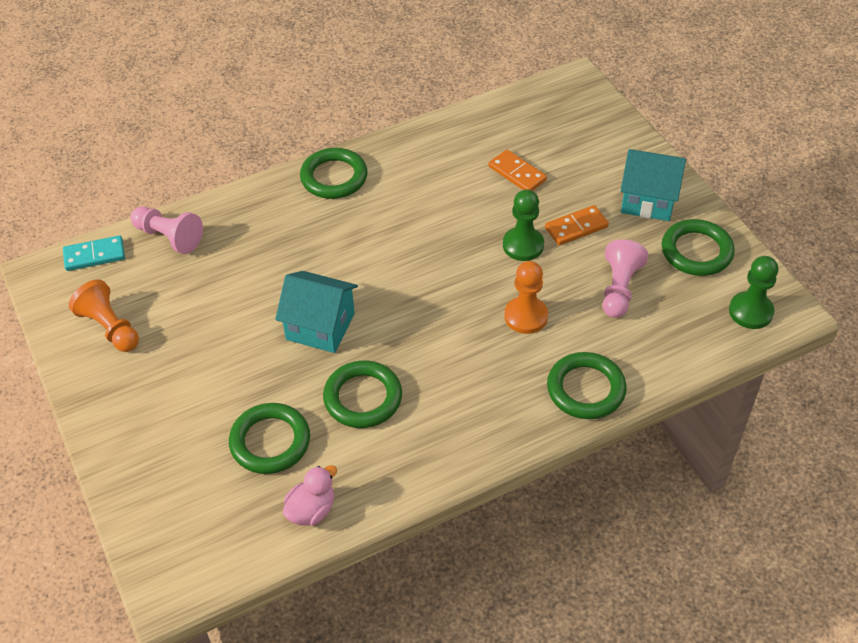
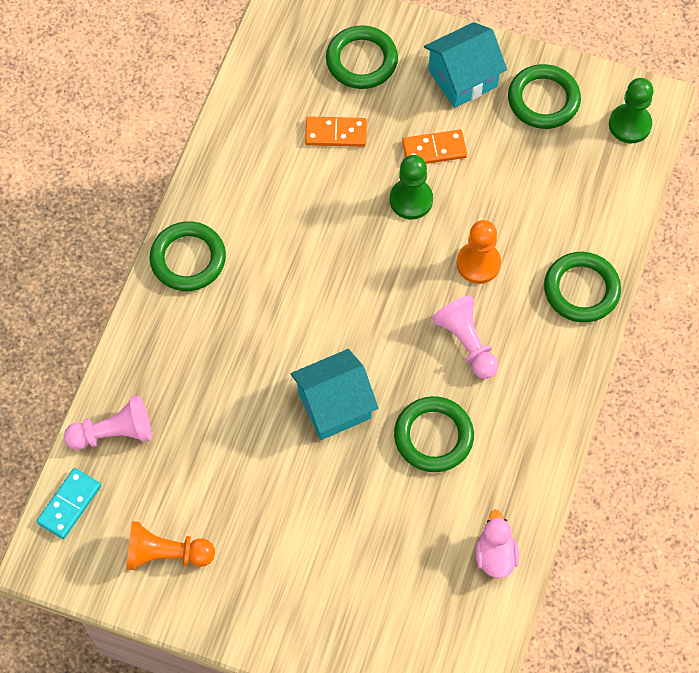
camera: 45 degrees left, 15 degrees up
green ring [229,403,310,474] -> green ring moved to [326,25,398,89]
orange domino [545,205,609,245] -> orange domino turned 60 degrees clockwise [402,130,467,164]
pink pawn [603,239,648,318] -> pink pawn moved to [432,295,499,379]

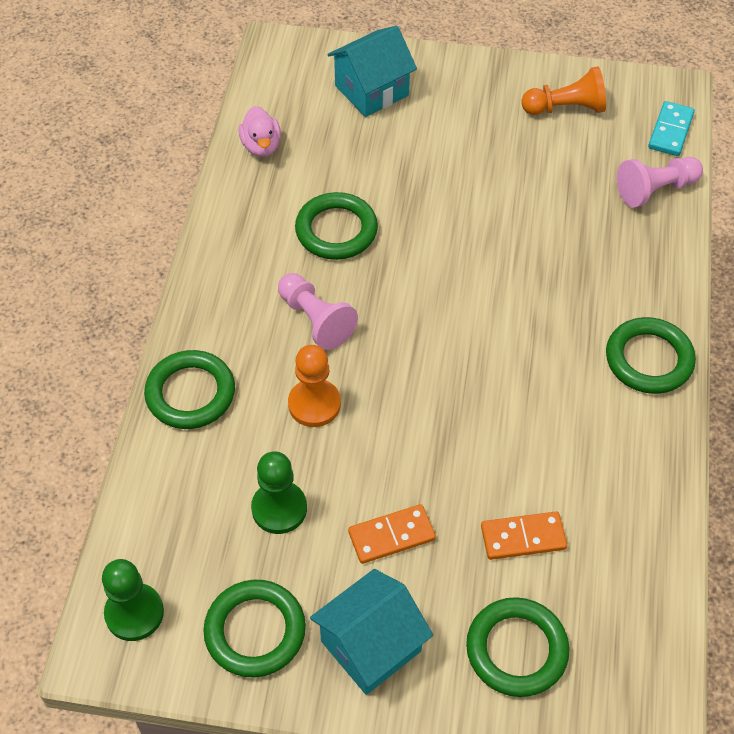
camera: 170 degrees right, 10 degrees down
turquoise house [291,349,378,440] -> turquoise house moved to [328,26,417,117]
green pawn [390,155,433,219] -> green pawn moved to [251,451,307,534]

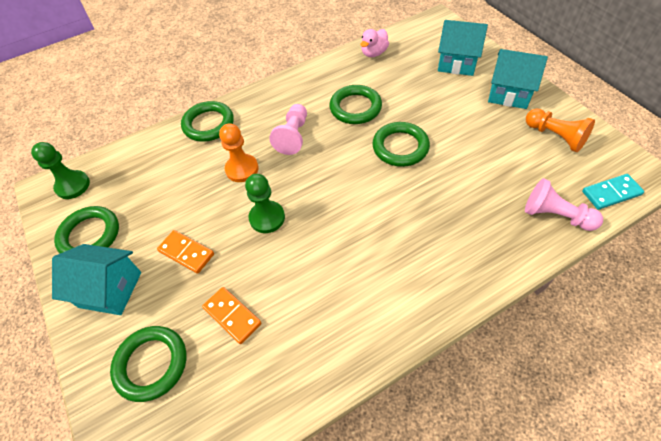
camera: 55 degrees right, 0 degrees up
green pawn [251,451,307,534] -> green pawn moved to [245,174,285,233]
green ring [606,317,696,394] -> green ring moved to [372,122,430,167]
none -> turquoise house [488,49,548,109]

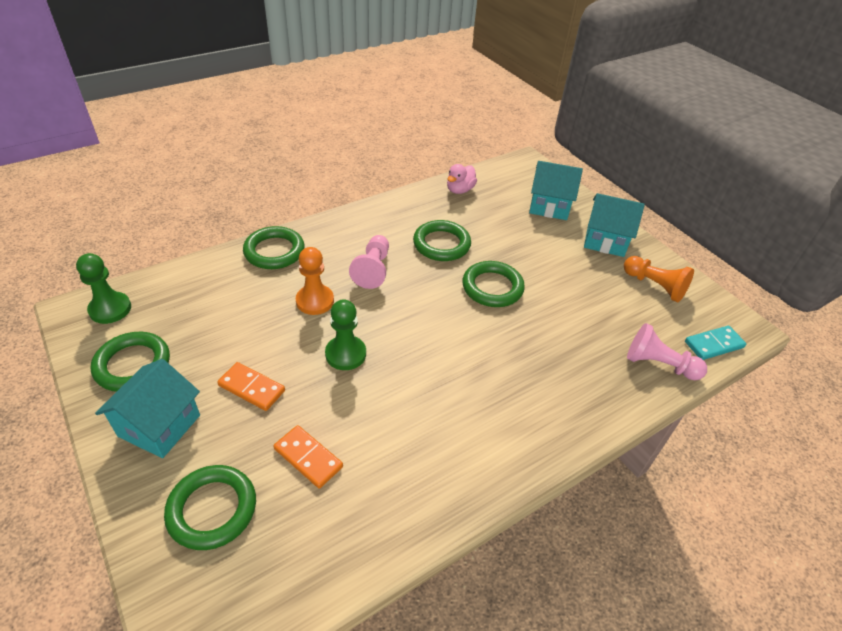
camera: 10 degrees left, 10 degrees down
turquoise house [52,244,141,315] -> turquoise house turned 75 degrees counterclockwise [95,359,200,458]

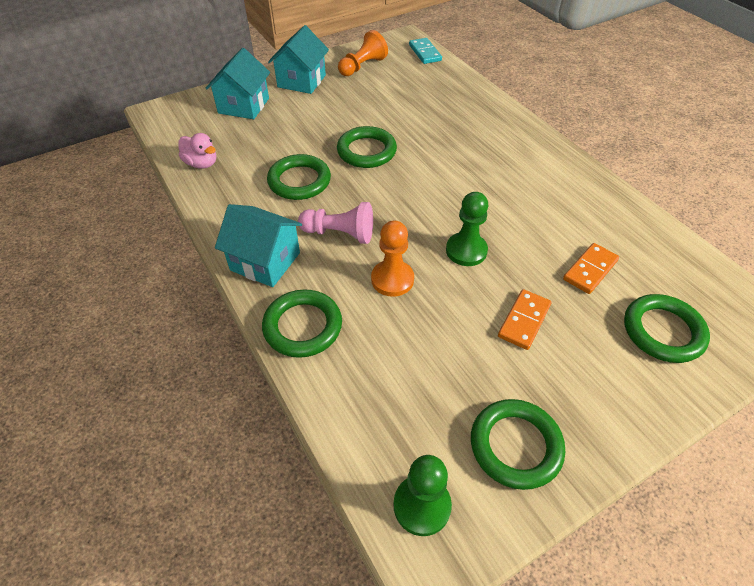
camera: 85 degrees left, 5 degrees up
turquoise house [95,359,200,458] -> turquoise house moved to [215,204,302,287]
pink pawn [627,323,707,380] -> none

